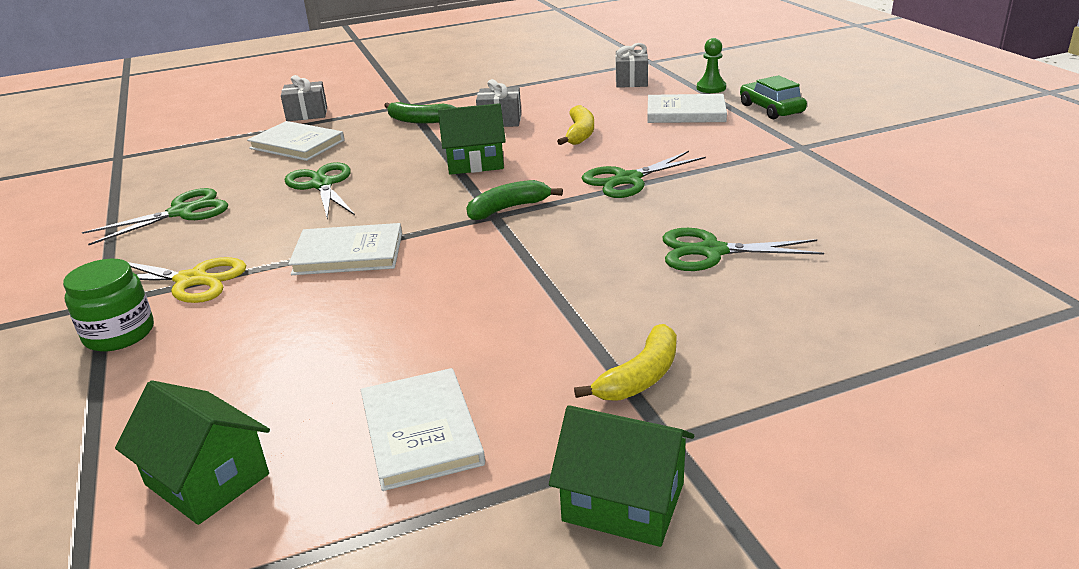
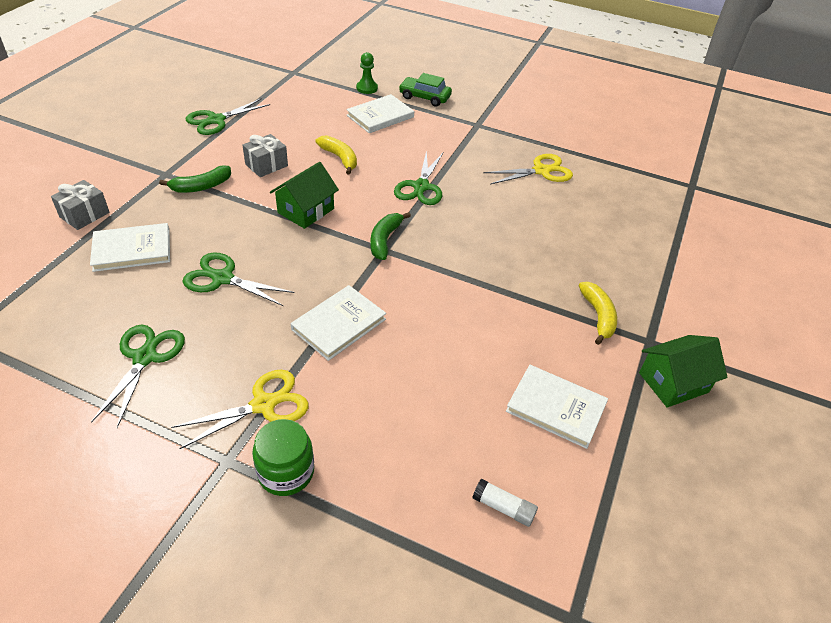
camera: 50 degrees left, 15 degrees up
green house [115,380,270,525] -> white glue stick [472,478,538,527]
grey gift [616,43,648,88] -> none
green scissors [663,228,824,271] -> green scissors moved to [186,98,270,135]
none -> yellow scissors [483,154,573,185]

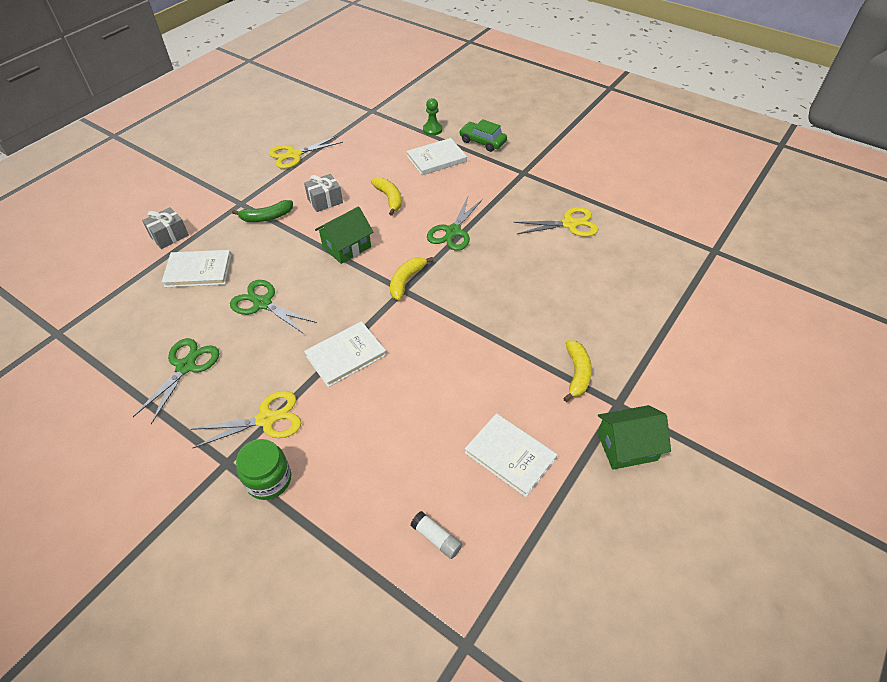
camera: 15 degrees right, 5 degrees up
green scissors [186,98,270,135] -> yellow scissors [269,136,343,169]
green banana [370,212,411,260] -> yellow banana [390,257,434,300]

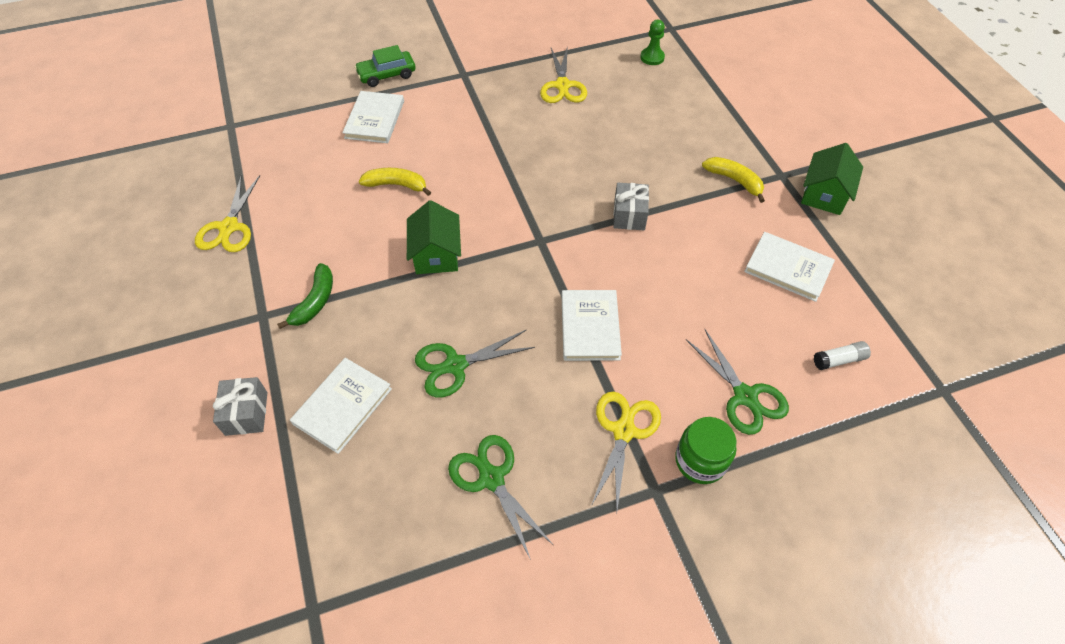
camera: 55 degrees left, 5 degrees up
grey gift [304,174,343,212] -> grey gift moved to [613,183,649,230]
yellow banana [390,257,434,300] -> none
green pawn [423,98,442,136] -> green pawn moved to [640,20,665,65]
green scissors [427,197,483,251] -> green scissors moved to [686,330,789,435]
white book [465,413,557,497] -> white book turned 45 degrees clockwise [744,232,835,302]
yellow scissors [513,207,598,237] -> yellow scissors turned 150 degrees clockwise [540,45,587,103]

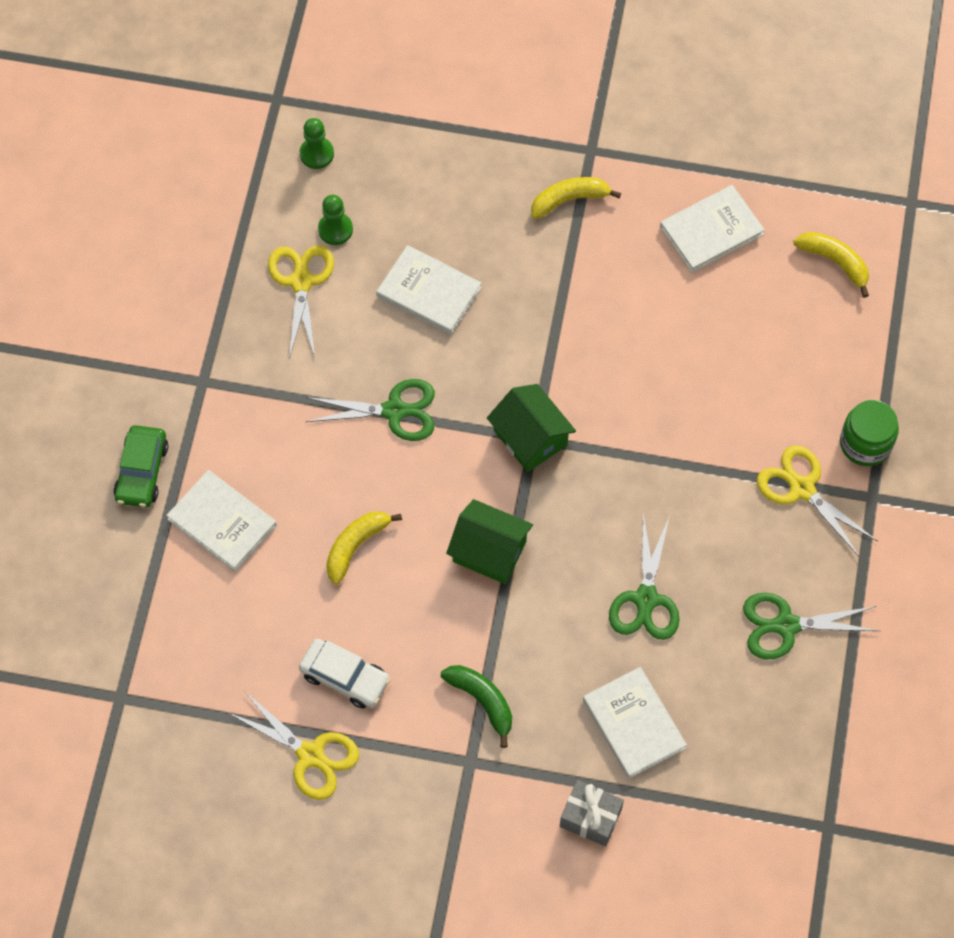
camera: 60 degrees left, 10 degrees up
yellow scissors [540,45,587,103] -> yellow scissors turned 120 degrees counterclockwise [268,245,334,359]
white book [561,290,622,361] -> white book moved to [376,245,482,334]
grey gift [613,183,649,230] -> none
green scissors [686,330,789,435] -> green scissors moved to [305,379,435,441]
green house [801,143,863,215] -> green house moved to [487,384,576,472]
white glue stick [814,341,871,370] -> yellow banana [794,232,869,298]
none -> white car [299,639,390,709]
none -> green pawn [318,195,353,245]

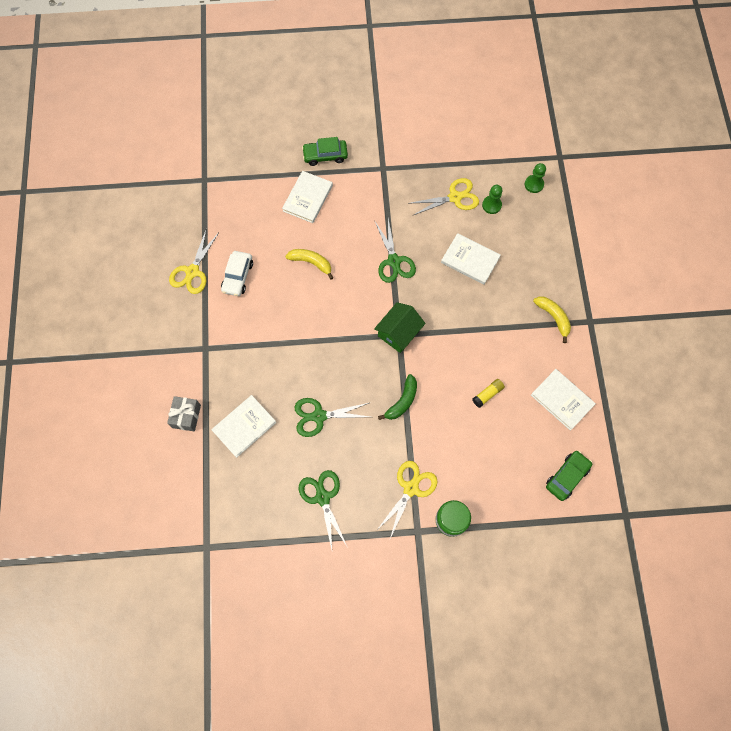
camera: 75 degrees right, 5 degrees up
white book [376,245,482,334] -> white book turned 75 degrees counterclockwise [441,233,501,285]
green banana [441,665,512,748] -> green banana moved to [378,374,417,420]
green house [446,499,533,584] -> none
yellow banana [794,232,869,298] -> green car [546,451,592,501]
none -> yellow glue stick [472,379,505,408]

